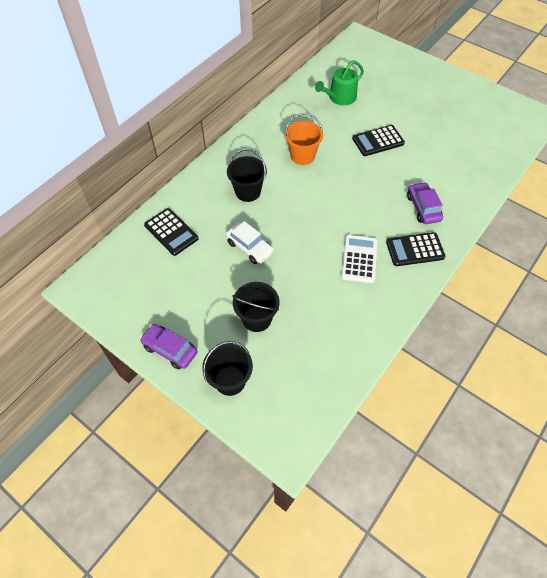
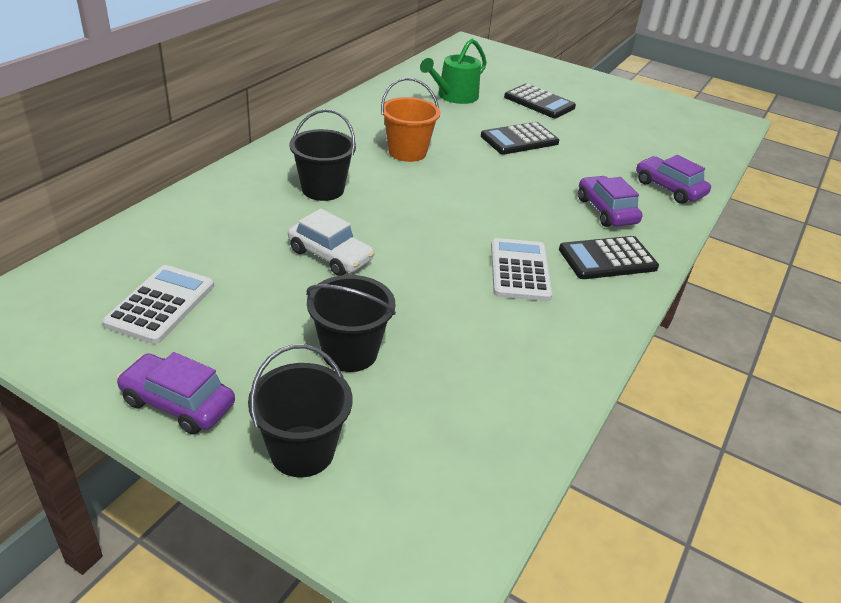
camera: 10 degrees left, 20 degrees down
black calculator [144,208,198,256] -> black calculator moved to [504,84,576,118]
none -> white calculator [102,265,214,344]
none -> purple car [636,155,711,204]

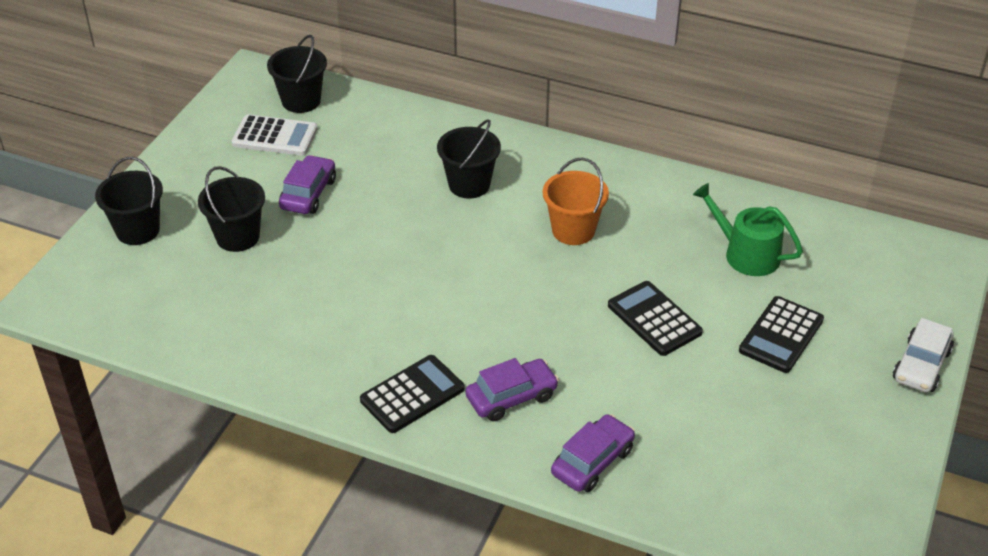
camera: 85 degrees right, 5 degrees up
purple car [116,352,235,434] -> purple car moved to [279,155,336,214]
white car [288,209,375,276] -> white car moved to [893,318,954,392]
white calculator [491,238,552,301] -> none
black calculator [559,236,659,279] -> black calculator turned 75 degrees clockwise [360,355,465,433]
none -> black bucket [267,35,327,113]

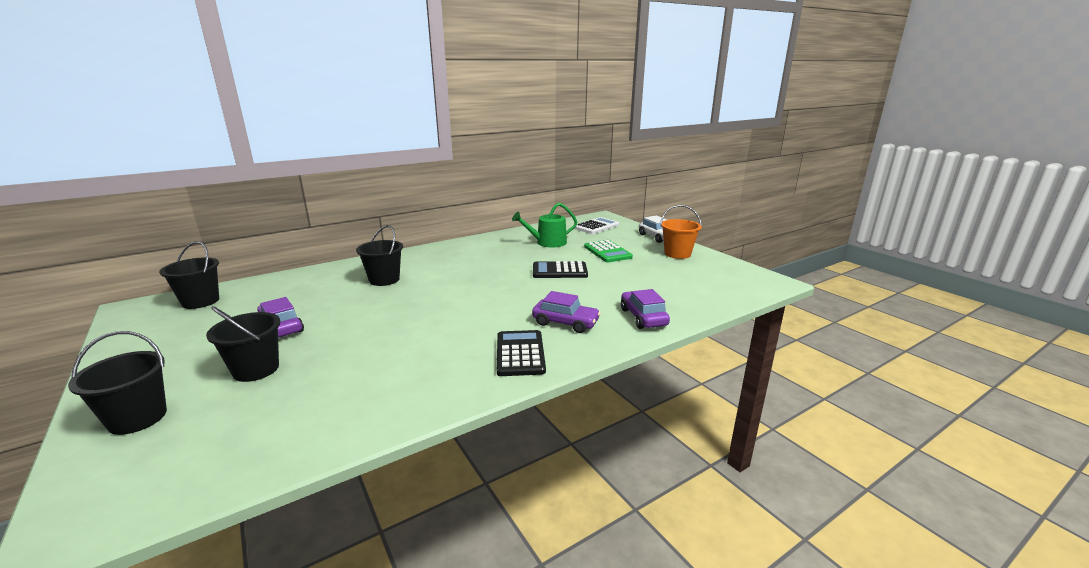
camera: 55 degrees left, 20 degrees down
white calculator [231,114,318,156] -> white calculator moved to [574,217,619,234]
purple car [465,358,559,421] -> purple car turned 105 degrees clockwise [532,291,601,333]
orange bucket [543,157,609,245] -> orange bucket moved to [660,205,702,259]
black calculator [739,296,824,373] -> green calculator [584,240,633,262]

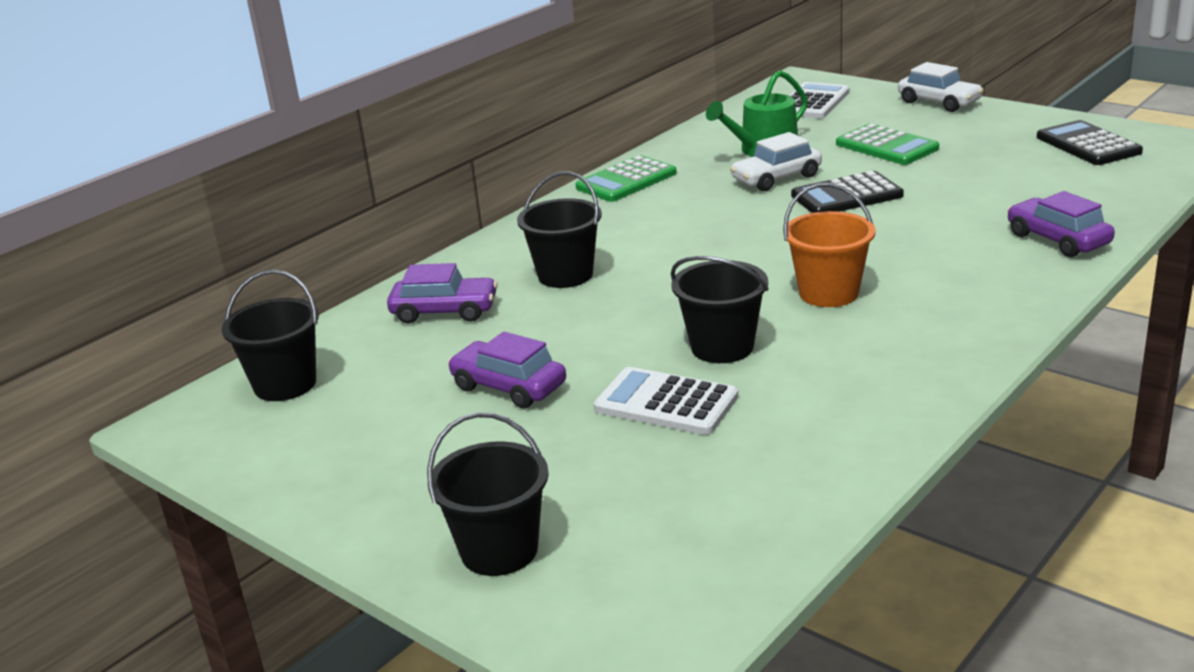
camera: 15 degrees left, 5 degrees up
black bucket [206,306,281,382] -> black bucket moved to [671,256,769,363]
black calculator [497,330,546,376] -> black calculator moved to [1037,120,1143,165]
purple car [532,291,601,333] -> purple car moved to [387,263,498,324]
orange bucket [660,205,702,259] -> orange bucket moved to [783,183,876,307]
none -> green calculator [575,155,677,202]
none -> white calculator [594,367,738,435]
none -> white car [730,132,822,191]

